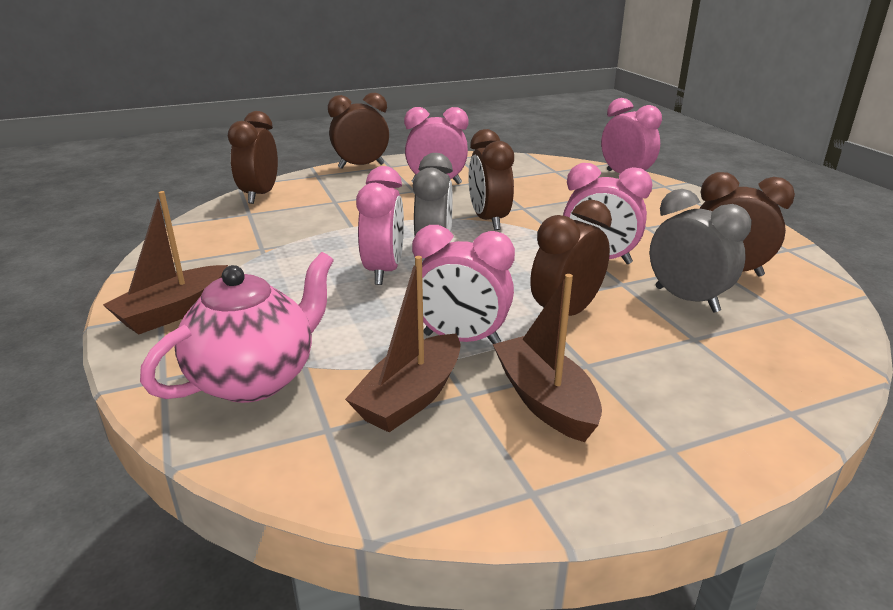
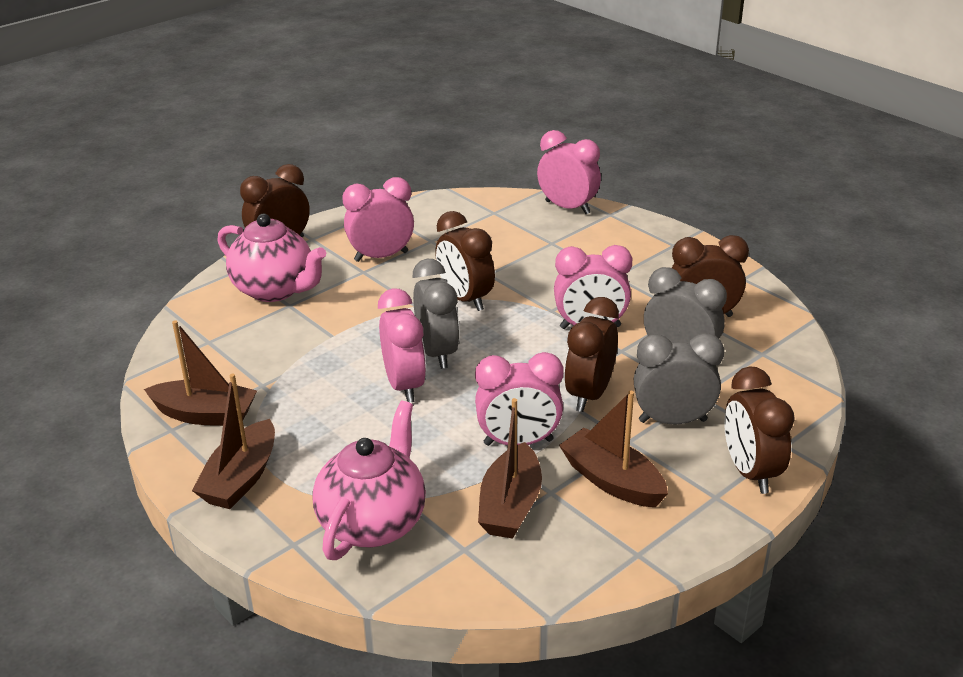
camera: 20 degrees left, 5 degrees up
brown clock [228,111,278,204] -> brown clock moved to [724,367,795,494]
none -> brown boat [144,320,257,426]
none -> pink teapot [217,214,326,302]
none -> grey clock [634,333,724,424]

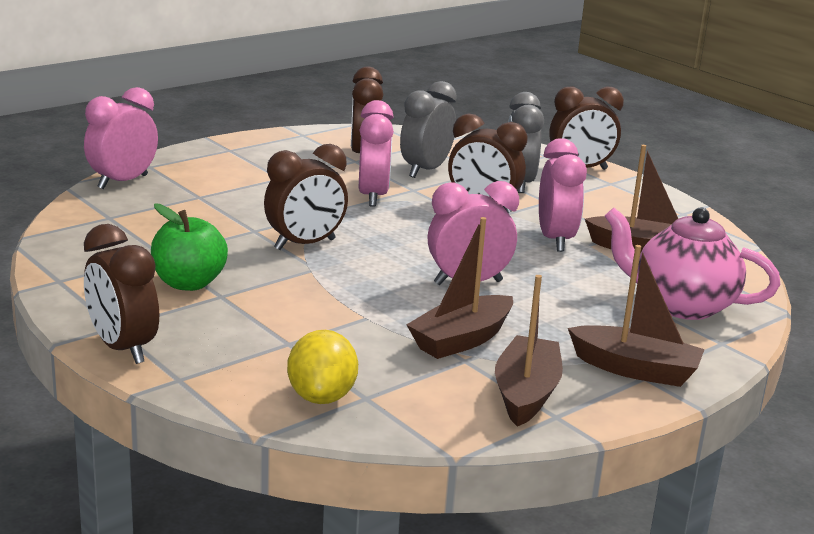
camera: 90 degrees left, 10 degrees down
pink teapot [217,214,326,302] -> none
pink clock [342,177,414,262] -> green apple [151,203,228,291]
grey clock [413,259,460,369] -> none
brown boat [559,391,668,507] -> brown boat moved to [406,217,513,359]
none -> yellow lemon [287,330,358,404]

